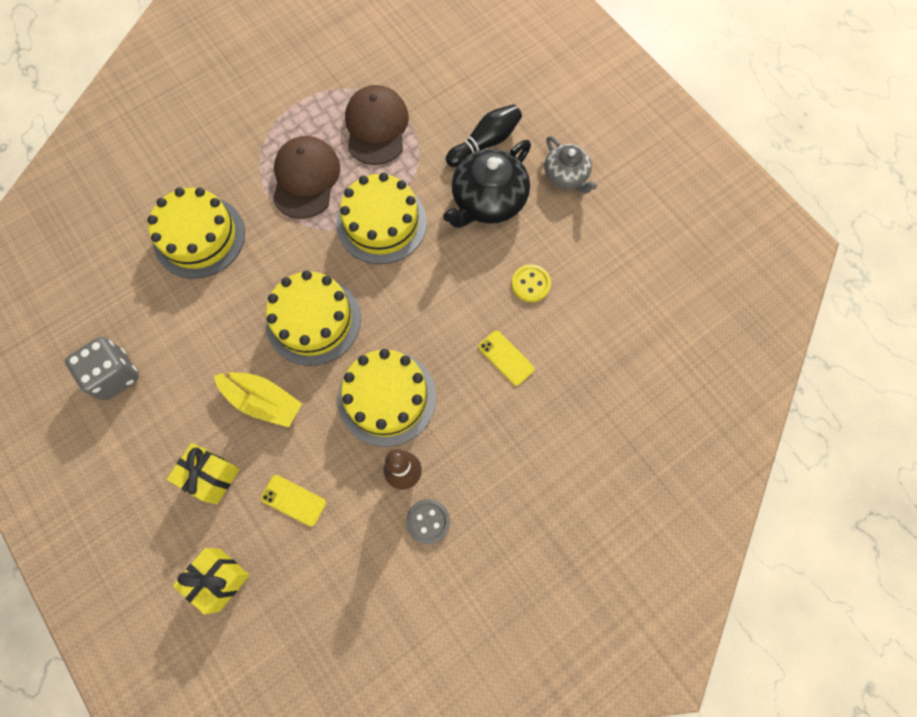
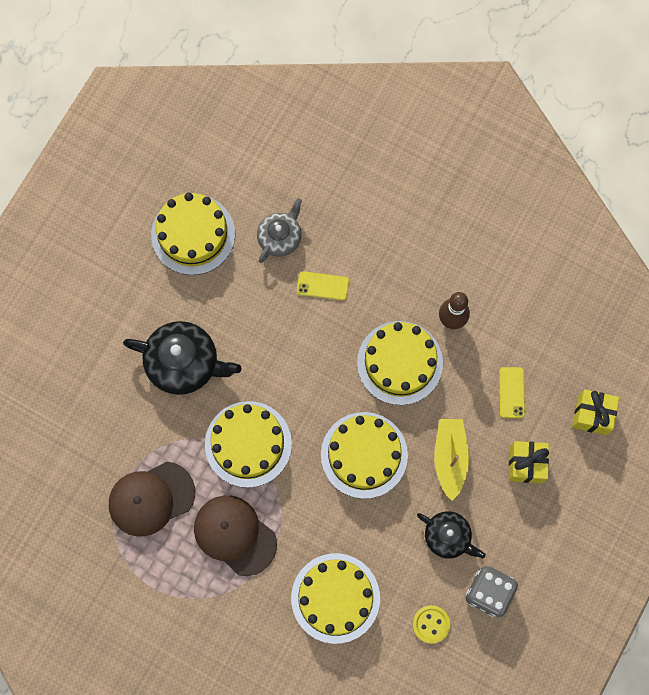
camera: 115 degrees left, 5 degrees up
brown cap [273,136,340,219] -> brown cap turned 60 degrees clockwise [194,495,277,576]
grey button [406,499,450,544] -> none
black bowling pin [446,104,522,167] -> none
yellow phone [478,330,534,386] -> yellow phone turned 75 degrees clockwise [297,271,349,301]
yellow button [512,264,551,302] -> yellow button moved to [413,605,450,644]
grey teapot [544,136,597,194] -> grey teapot moved to [257,198,302,263]
none -> yellow cake [151,192,235,275]
none -> black teapot [417,511,486,559]

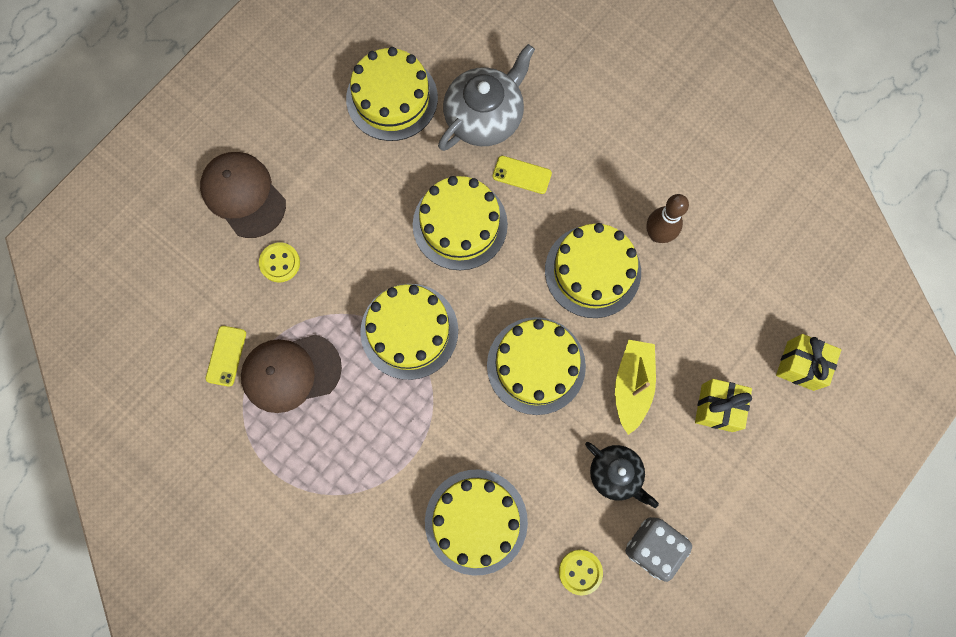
camera: 10 degrees right, 0 degrees up
black teapot [123,321,242,395] -> none
brown cap [194,495,277,576] -> brown cap moved to [200,152,286,238]
grey teapot [257,198,302,263] -> grey teapot [438,44,535,151], size x1.62
yellow phone [499,367,525,418] -> yellow phone moved to [206,326,246,387]
none -> yellow button [259,242,300,282]
none -> yellow cake [413,176,508,270]

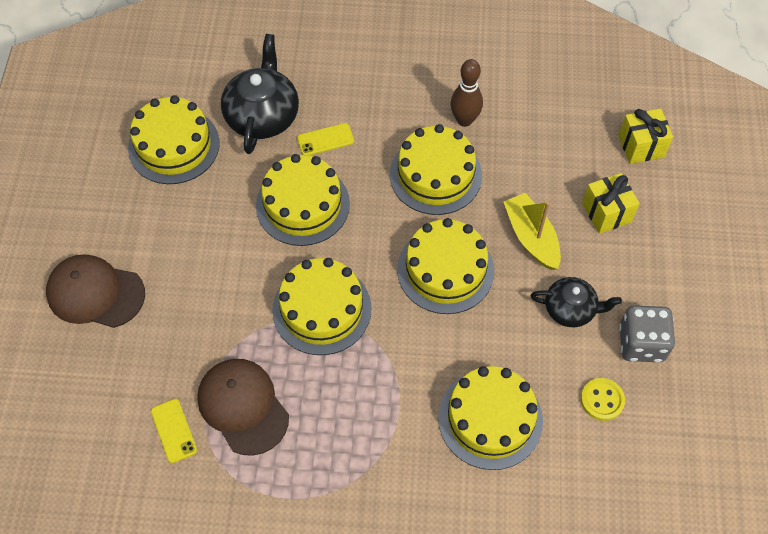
camera: 35 degrees left, 15 degrees down
brown cap [241,334,342,413] -> brown cap turned 105 degrees clockwise [197,359,289,456]
yellow button [259,242,300,282] -> none
grey teapot [438,44,535,151] -> black teapot [221,34,299,154]

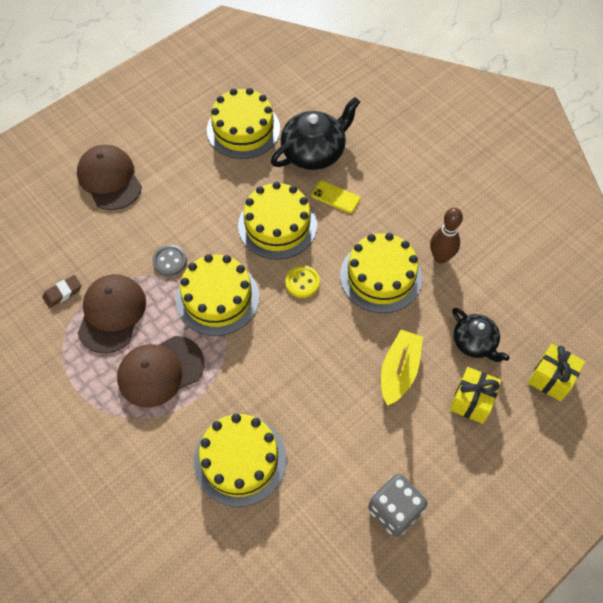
camera: 45 degrees right, 0 degrees up
yellow phone [151,399,197,463] -> brown eraser [42,275,82,308]
yellow cake [397,218,494,314] -> none
black teapot [531,277,622,327] -> black teapot moved to [452,308,510,362]
yellow button [581,378,625,421] -> yellow button moved to [285,266,320,298]
none -> brown cap [117,336,204,408]
none -> grey button [152,245,187,276]

